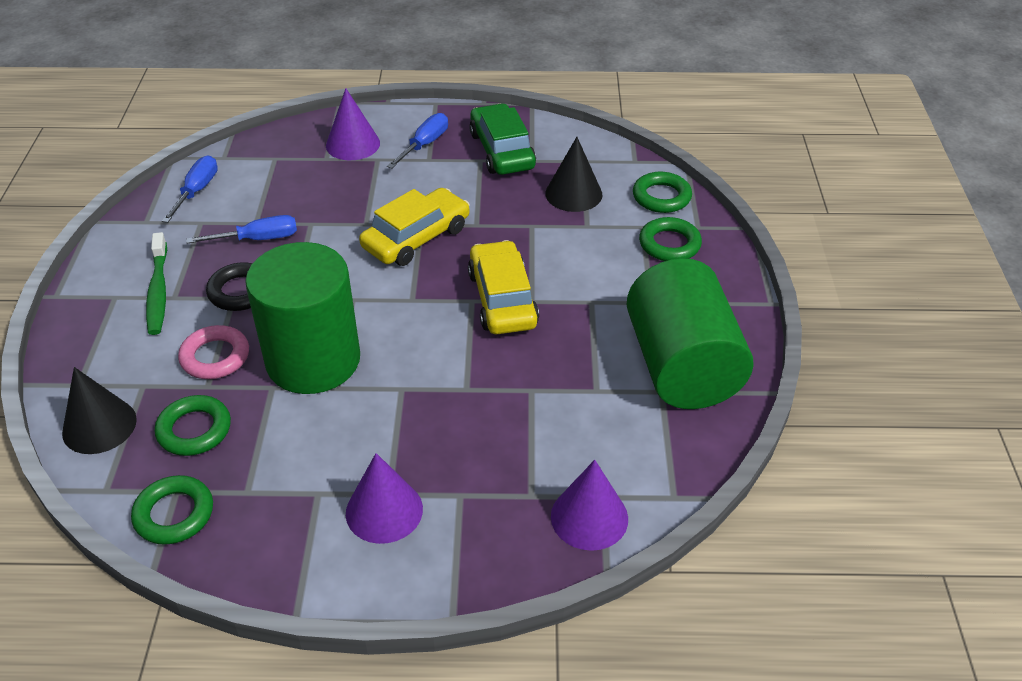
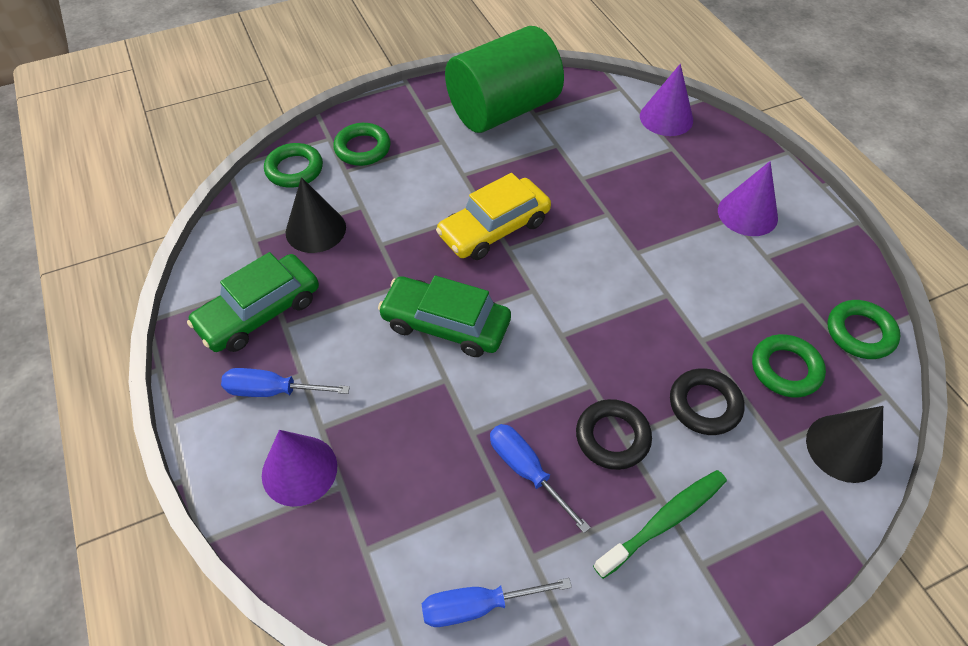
camera: 115 degrees left, 10 degrees up
pink ring [178,325,249,379] -> black ring [670,368,745,435]
green cylinder [245,242,360,394] -> none
yellow car [359,188,470,266] -> green car [378,276,511,357]

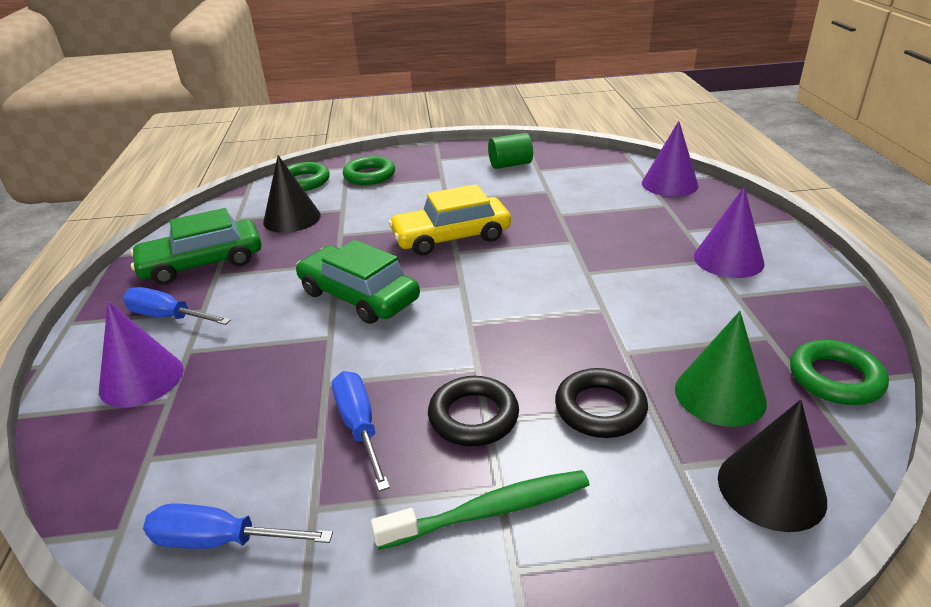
camera: 20 degrees right, 20 degrees down
green cylinder [445,26,564,133] -> green cylinder [488,133,533,169], size x0.43
green ring [752,334,826,397] -> green cone [675,311,767,427]

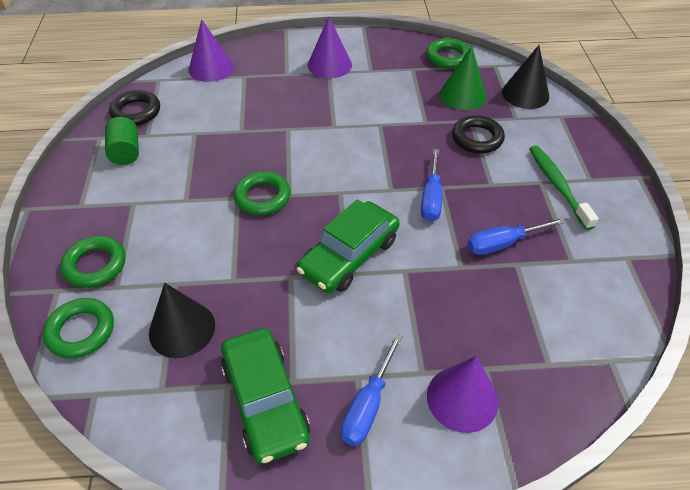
camera: 90 degrees left, 15 degrees up
blue screwdriver [143,503,333,549] -> blue screwdriver moved to [421,149,442,222]
yellow car [388,184,511,256] -> green ring [233,171,291,215]
black ring [428,376,519,446] -> black ring moved to [109,90,160,125]

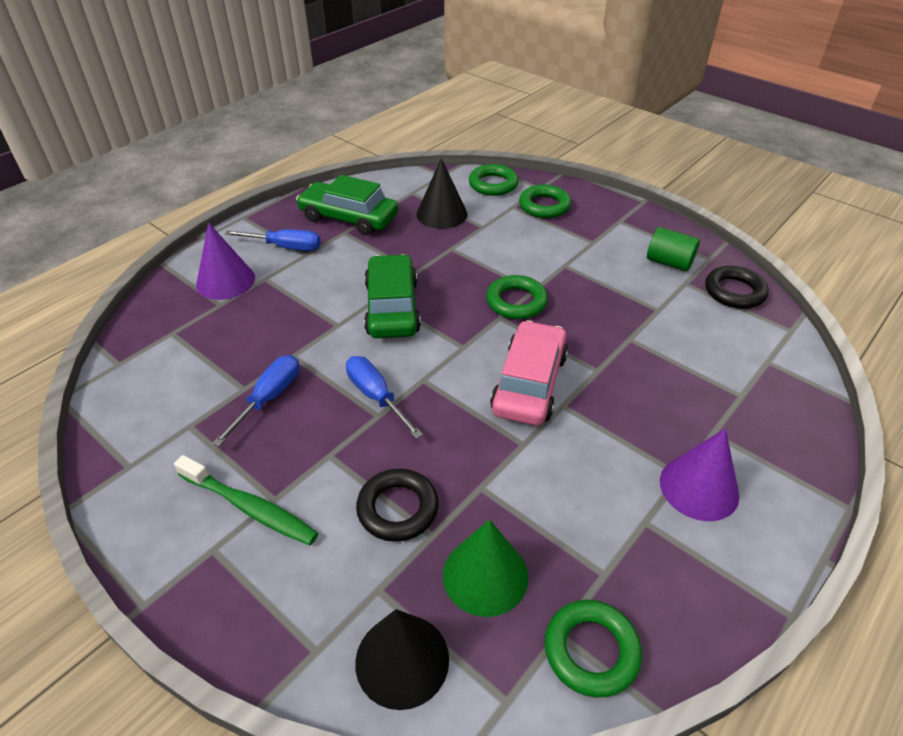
camera: 135 degrees right, 5 degrees down
purple cone [189,19,234,82] -> none
blue screwdriver [341,334,403,446] -> blue screwdriver turned 120 degrees clockwise [225,229,321,251]
none -> pink car [490,320,568,426]

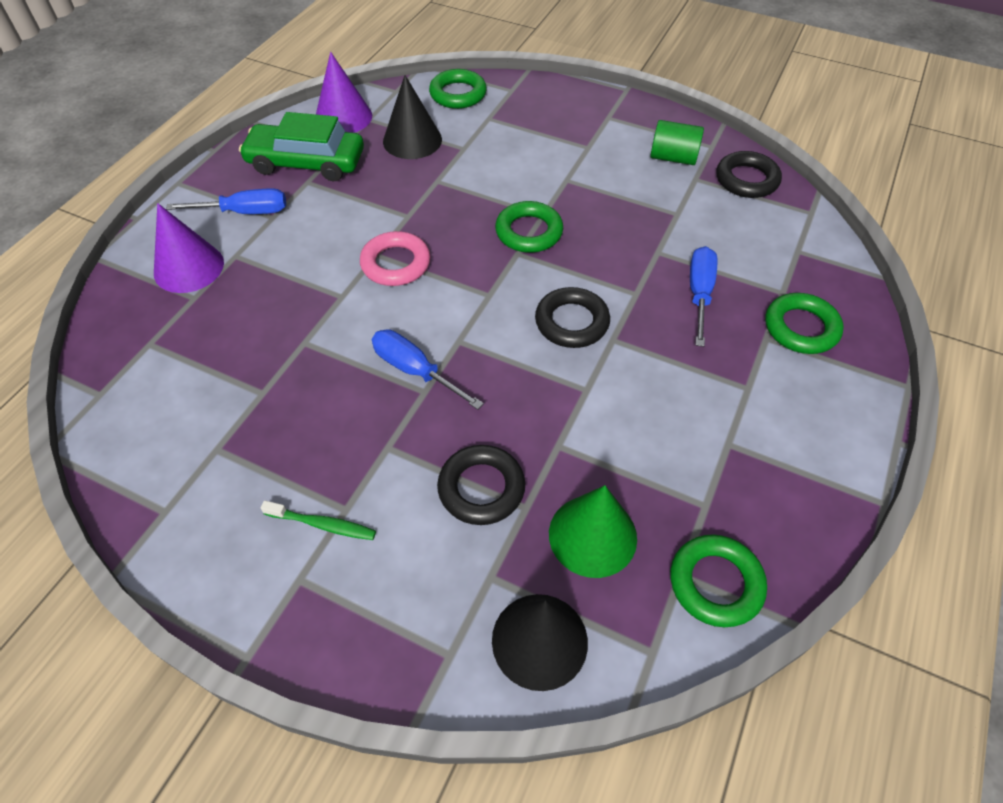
camera: 15 degrees left, 10 degrees up
green toothbrush [174,455,319,545] -> green toothbrush [261,501,376,540], size x0.62
blue screwdriver [212,355,299,447] -> blue screwdriver moved to [690,246,717,347]
green car [364,254,421,338] -> pink ring [360,231,430,286]
pink car [490,320,568,426] -> black ring [535,287,610,348]
green ring [519,184,571,218] -> green ring moved to [765,293,844,354]
purple cone [660,428,740,521] -> purple cone moved to [316,52,372,133]

